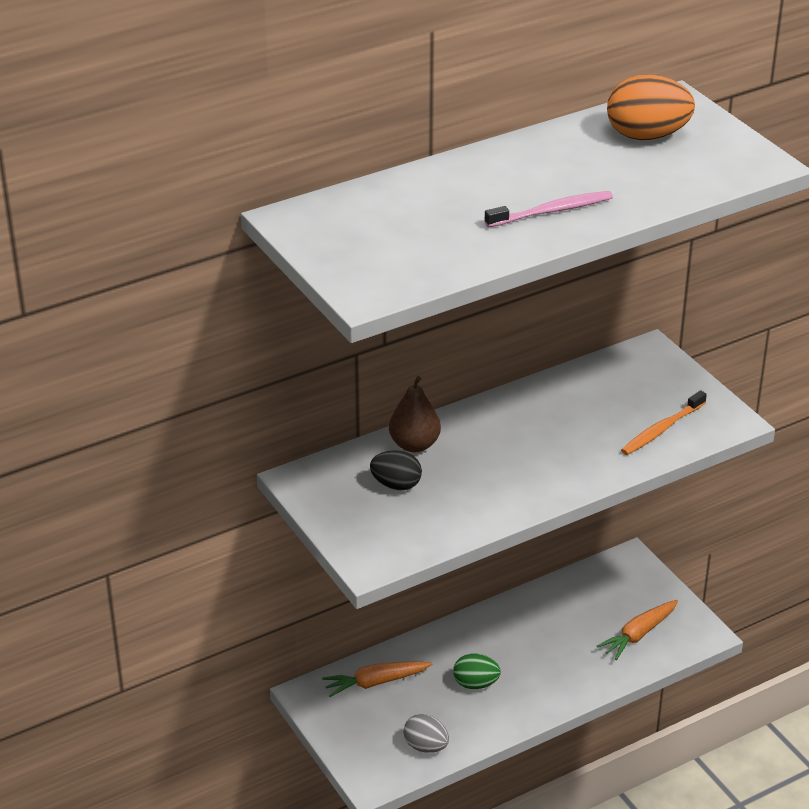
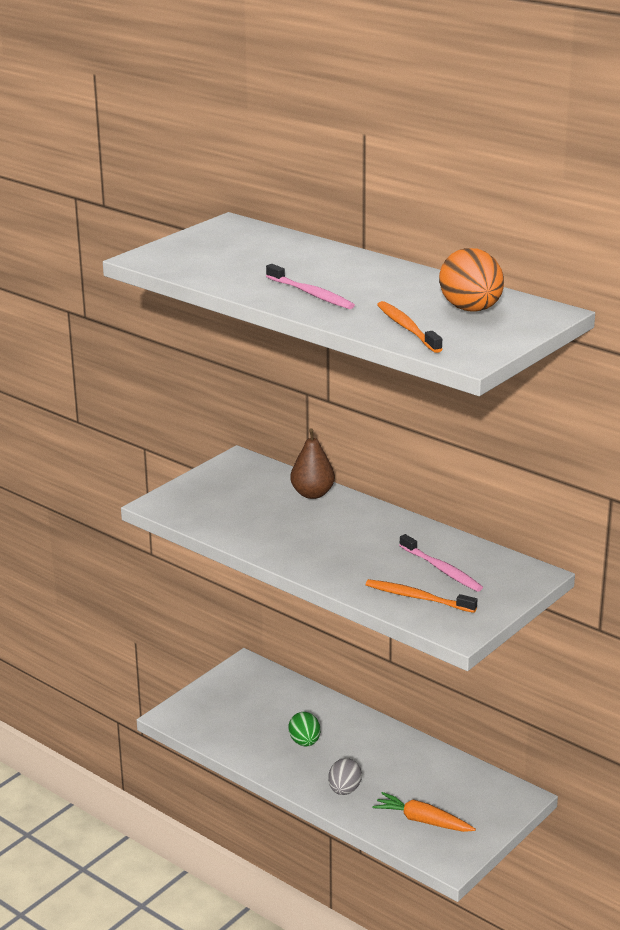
camera: 70 degrees right, 10 degrees down
orange carrot [322,661,432,697] -> none
black egg [370,450,422,490] -> none
grey egg [403,714,449,753] -> grey egg moved to [328,758,362,795]
none -> orange toothbrush [377,301,442,353]
none -> pink toothbrush [399,534,483,592]

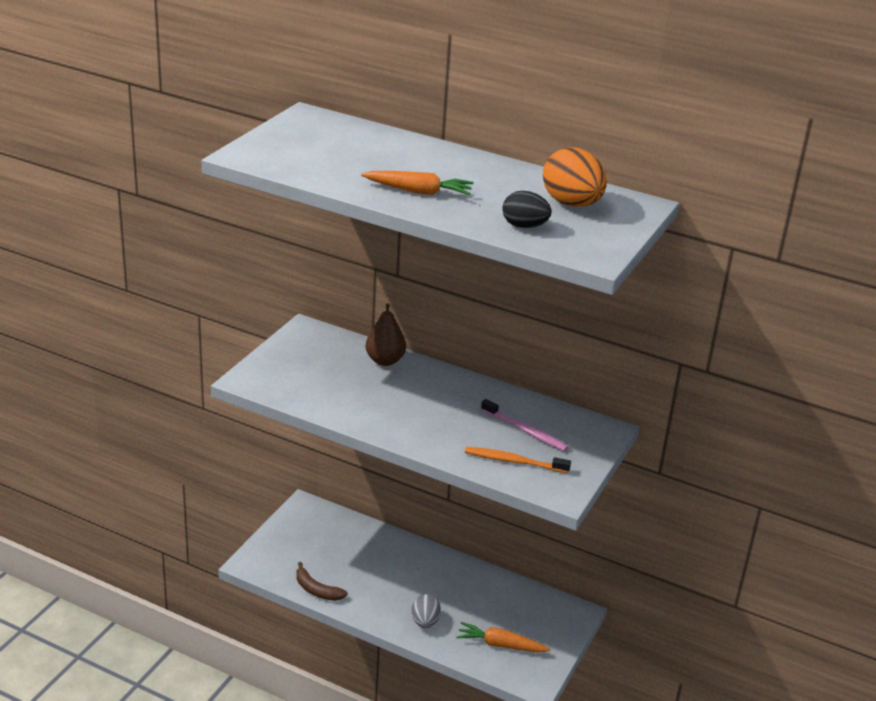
camera: 15 degrees left, 5 degrees up
pink toothbrush [266,264,355,309] -> orange carrot [361,171,473,195]
green egg [288,712,320,746] -> none
orange toothbrush [377,301,442,353] -> black egg [502,191,552,228]
none -> brown banana [296,562,348,601]

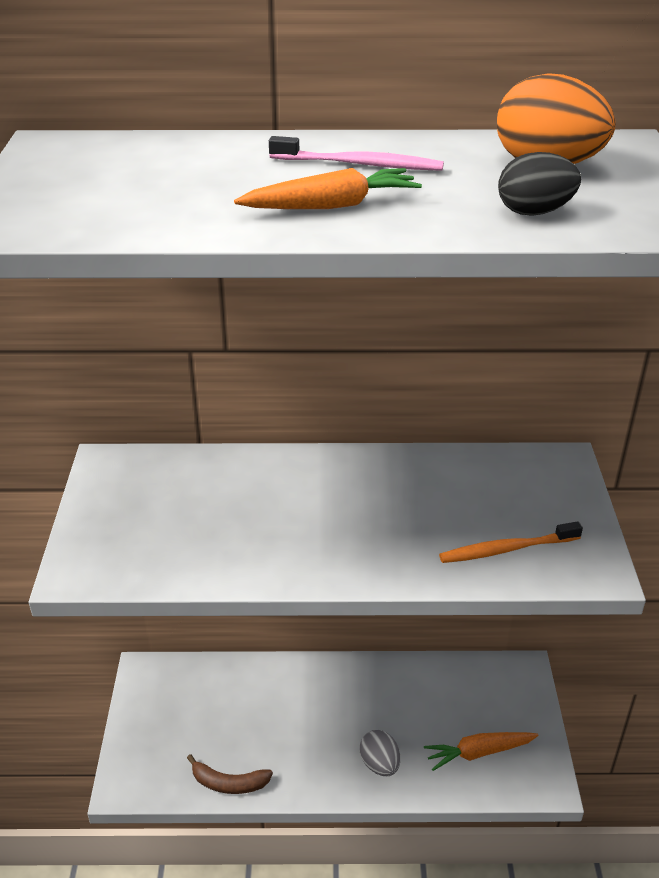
camera: 25 degrees left, 5 degrees up
brown pear [366,303,406,366] -> none
pink toothbrush [481,399,568,451] -> pink toothbrush moved to [269,136,444,171]

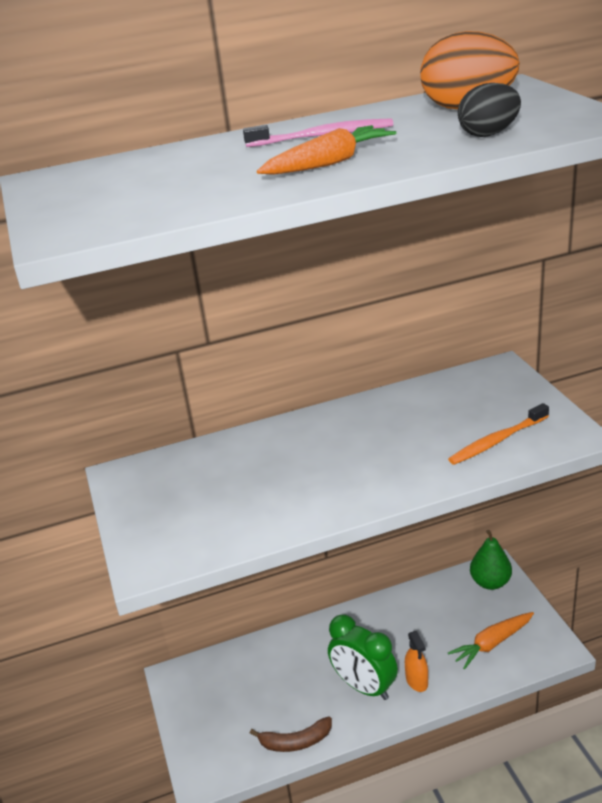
camera: 15 degrees left, 5 degrees down
grey egg [360,730,400,776] -> orange spray bottle [405,631,428,692]
none -> green clock [328,614,398,700]
none -> green pear [470,530,512,590]

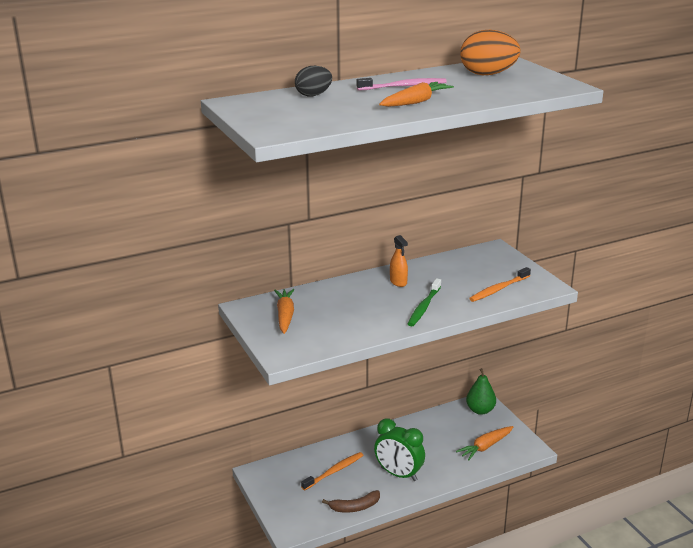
camera: 10 degrees left, 5 degrees down
orange spray bottle [405,631,428,692] -> orange spray bottle moved to [390,235,408,287]
black egg [458,83,521,137] -> black egg moved to [295,66,332,97]
none -> orange carrot [274,289,295,334]
none -> orange toothbrush [301,452,363,490]
none -> green toothbrush [408,278,441,326]

